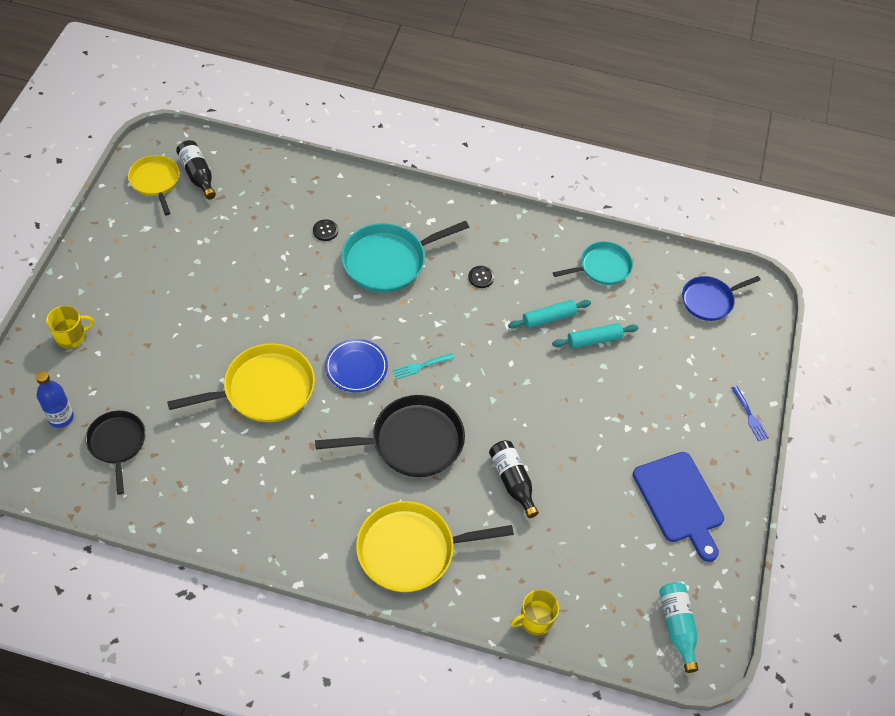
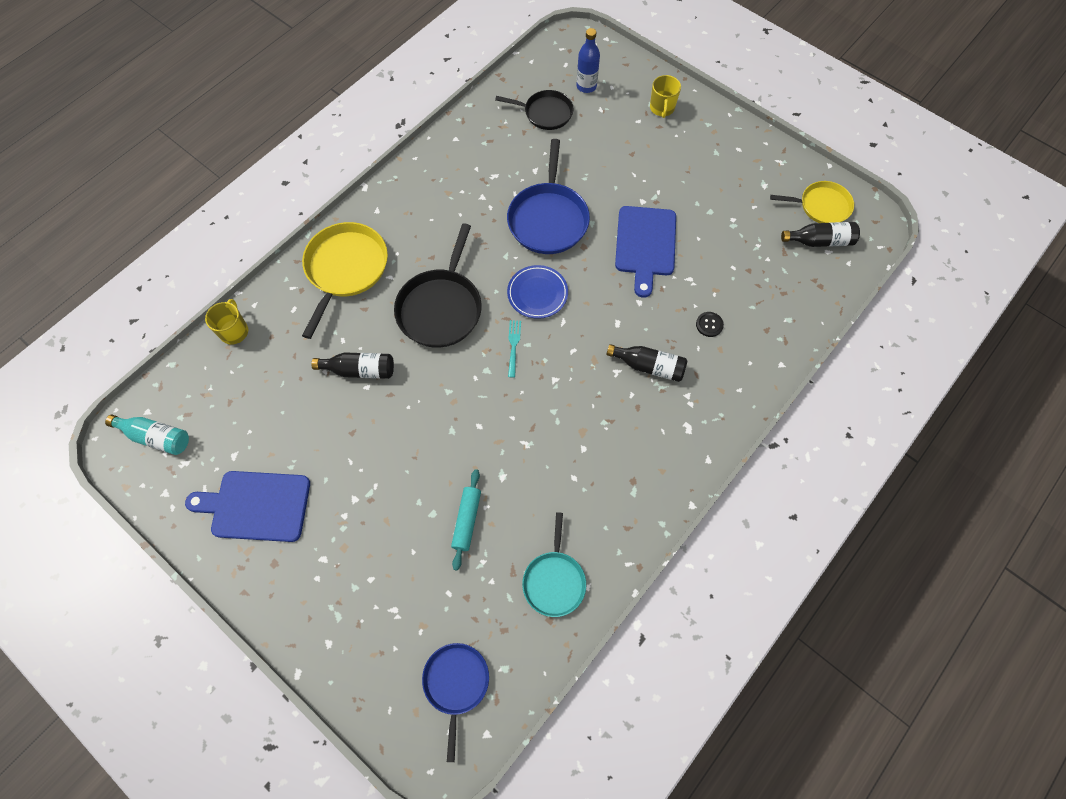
camera: 120 degrees right, 10 degrees up
yellow pan [167,343,315,422] -> blue pan [507,139,590,254]
turquoise pan [341,221,469,293] -> black bottle [606,344,687,382]
black button [468,266,494,288] -> none
turquoise rolling pin [508,300,591,329] -> none
blue fork [731,386,769,441] -> none
none -> blue cutting board [615,206,676,298]

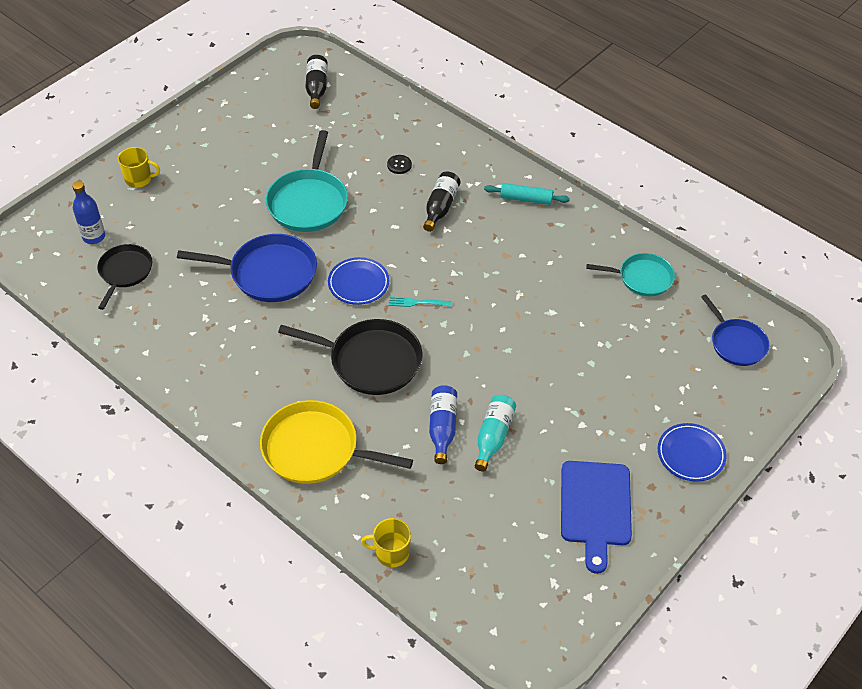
camera: 90 degrees left, 15 degrees down
turquoise bottle [105,415,189,455] -> turquoise bottle moved to [475,395,516,471]
black bottle [311,352,394,379] -> blue bottle [429,385,457,464]
blue pan [422,643,489,762] -> blue pan turned 120 degrees counterclockwise [701,294,769,366]
turquoise rolling pin [451,469,481,571] -> turquoise rolling pin moved to [484,183,570,205]
blue cutting board [615,206,676,298] -> turquoise pan [266,130,348,232]
yellow pan [770,181,854,223] -> none
none -> blue plate [658,423,727,482]

